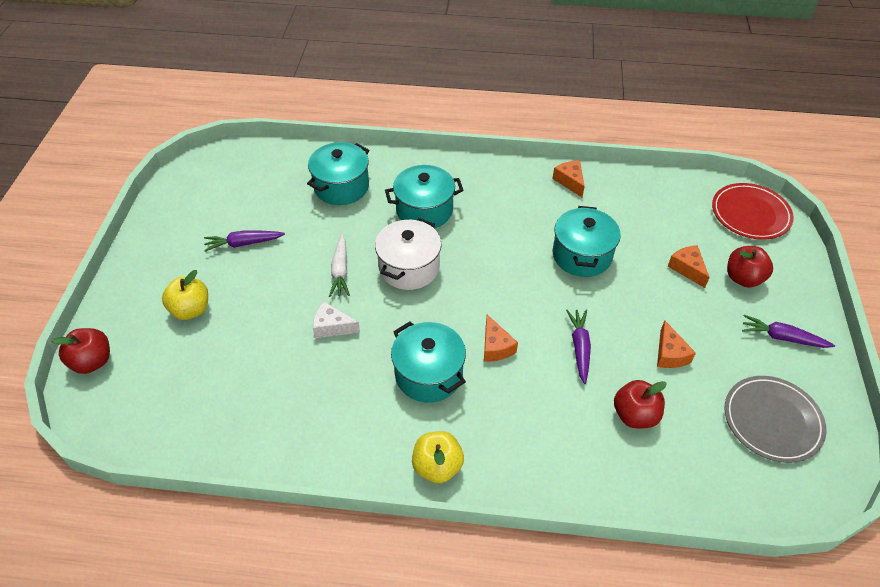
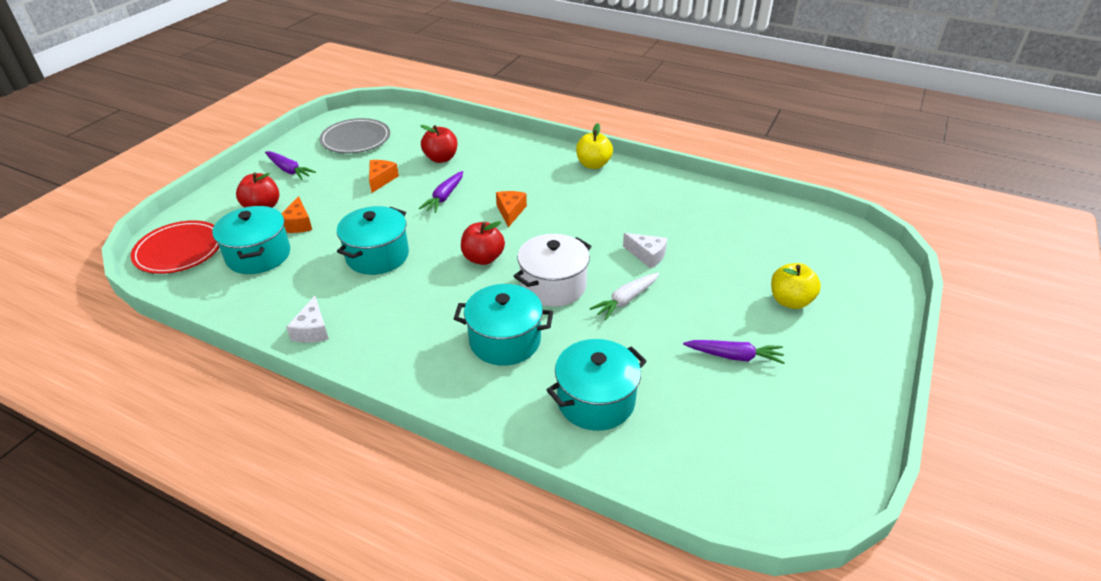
camera: 160 degrees left, 10 degrees down
red apple [52,328,110,374] -> red apple moved to [461,221,505,265]
white carrot [329,234,350,297] -> white carrot turned 150 degrees counterclockwise [590,272,659,320]
turquoise pot [391,322,466,403] -> turquoise pot moved to [212,206,290,274]
orange cheese [553,160,585,197] -> white cheese [286,296,329,343]

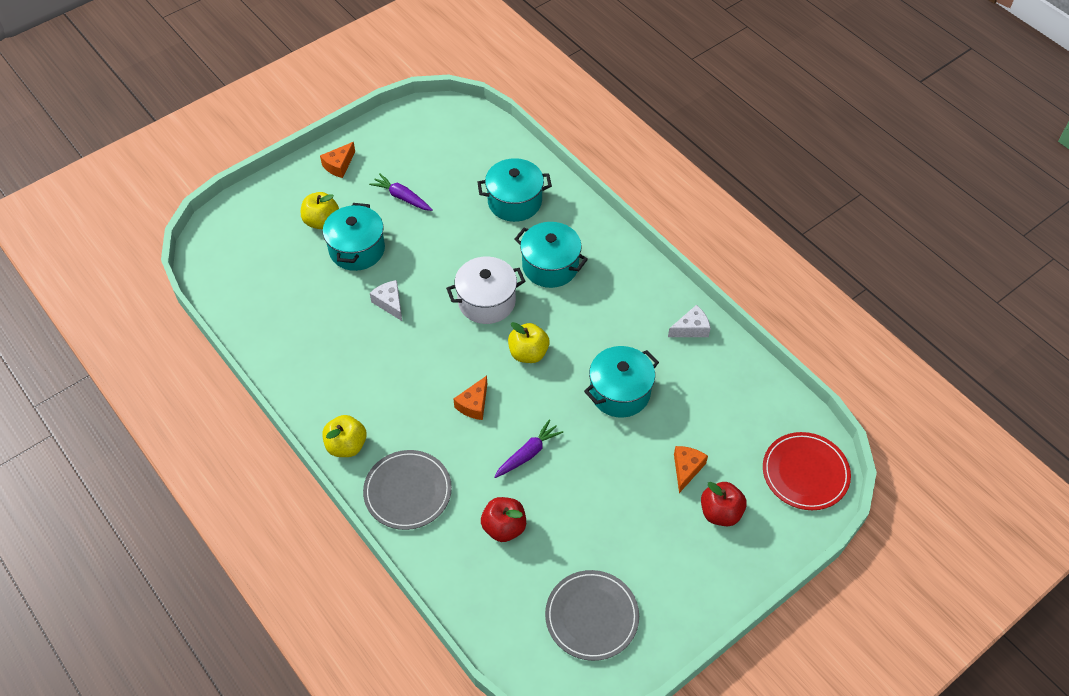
camera: 155 degrees left, 15 degrees up
turquoise pot [212,206,290,274] -> turquoise pot moved to [323,203,385,271]
purple carrot [265,151,316,180] -> none
white cheese [286,296,329,343] -> white cheese turned 45 degrees clockwise [668,305,711,337]
orange cheese [369,160,399,193] -> orange cheese moved to [320,142,355,178]
red apple [461,221,505,265] -> yellow apple [508,322,550,363]
white carrot [590,272,659,320] -> none
none -> grey plate [363,450,452,530]

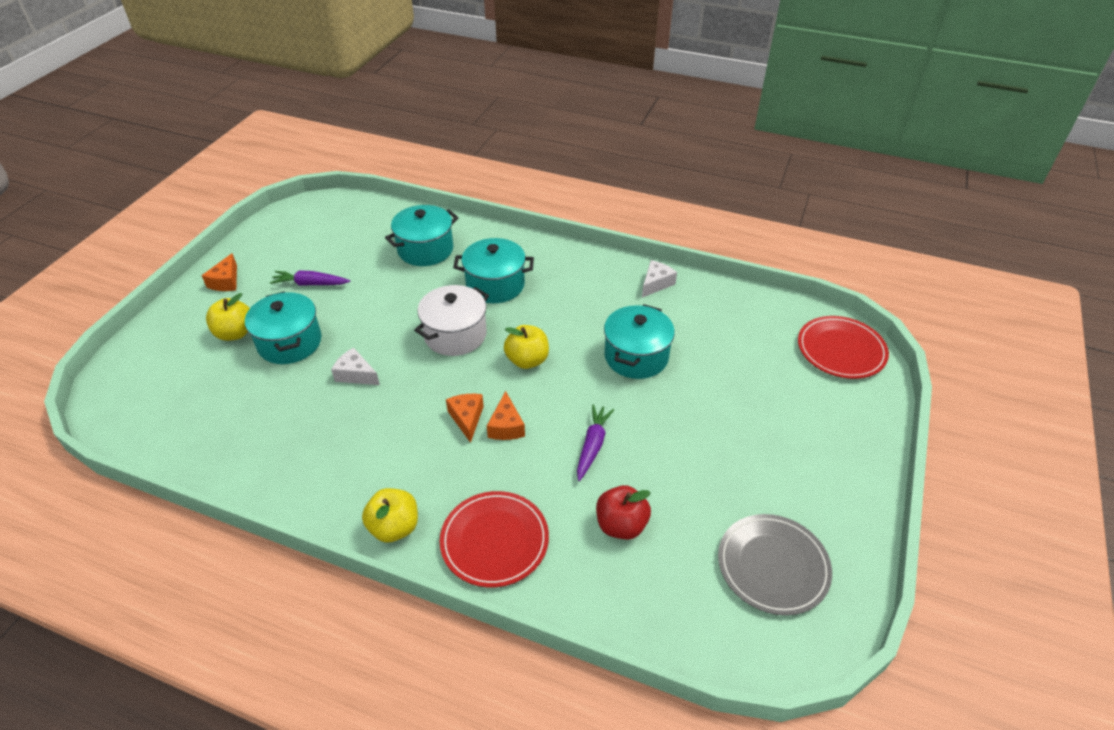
camera: 30 degrees left, 10 degrees down
grey plate [363,450,452,530] -> red plate [440,491,549,587]
orange cheese [674,446,708,493] -> orange cheese moved to [446,394,484,443]
red apple [701,482,747,526] -> none

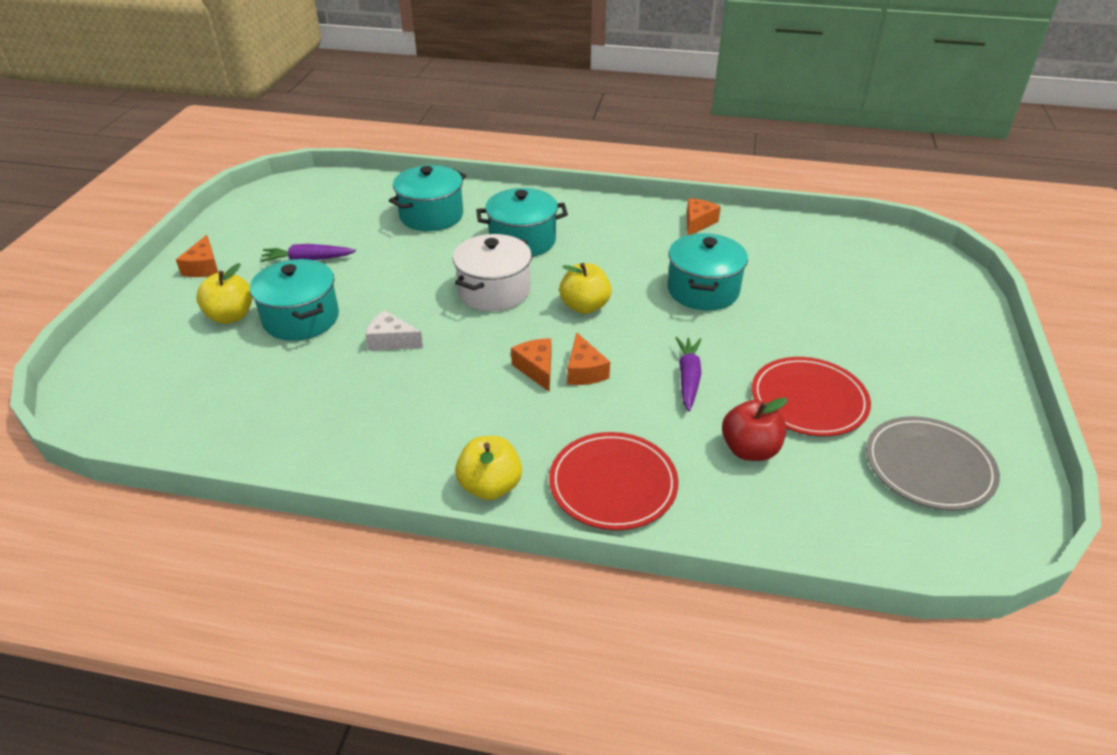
camera: 10 degrees left, 5 degrees down
white cheese [642,260,677,298] -> orange cheese [687,198,721,235]
red plate [798,316,889,379] -> red plate moved to [752,357,871,436]

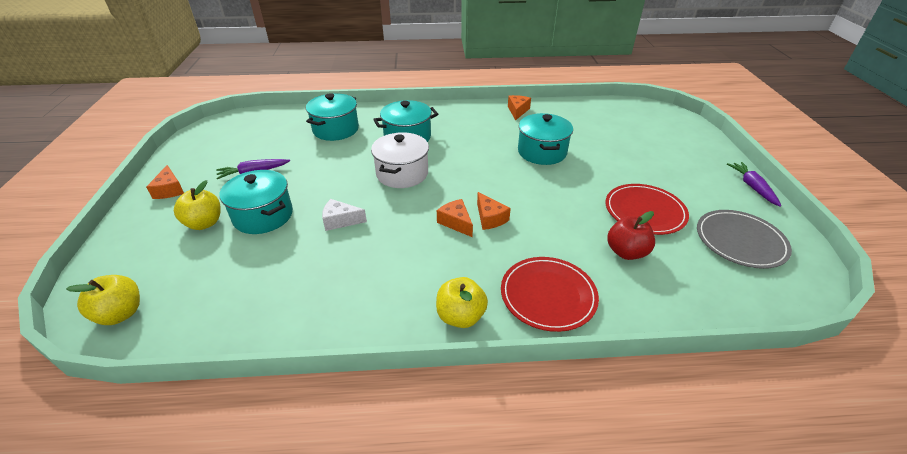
camera: 15 degrees left, 0 degrees up
yellow apple [559,263,612,314] -> yellow apple moved to [66,275,140,325]
purple carrot [676,337,702,411] -> purple carrot moved to [727,162,782,207]

